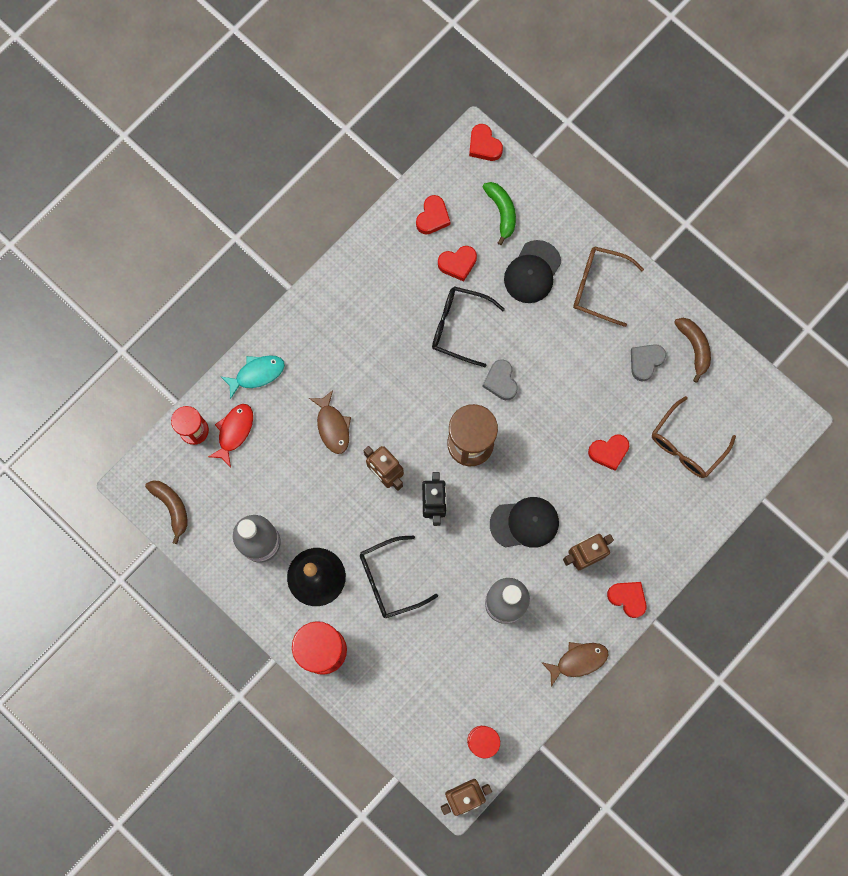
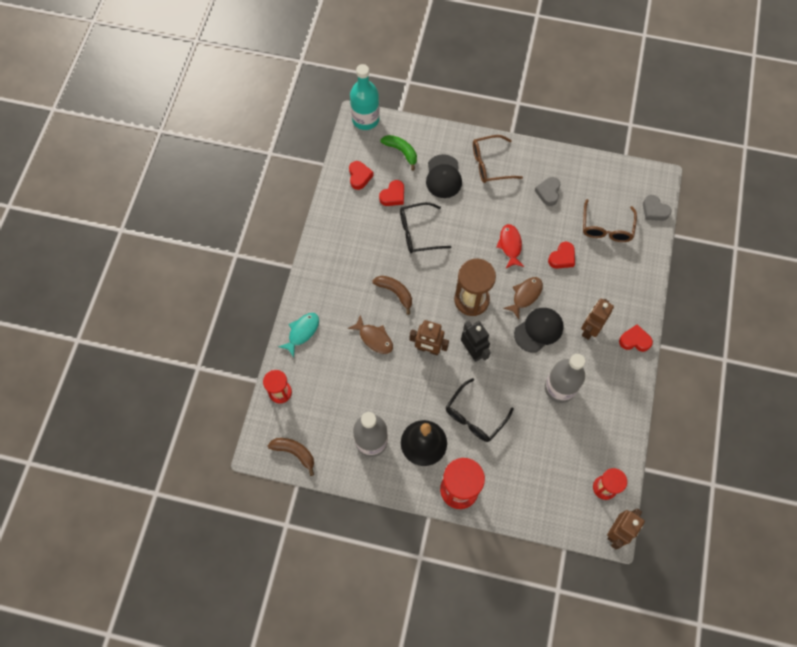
camera: 30 degrees left, 10 degrees down
red fish [208,404,253,467] -> red fish moved to [496,224,525,269]
red heart [469,124,503,161] -> turquoise bottle [350,64,380,130]
grey heart [482,359,518,400] -> grey heart moved to [643,195,672,221]
brown fish [541,642,608,687] -> brown fish moved to [503,277,543,319]
brown banana [674,318,711,383] -> brown banana moved to [372,276,412,315]

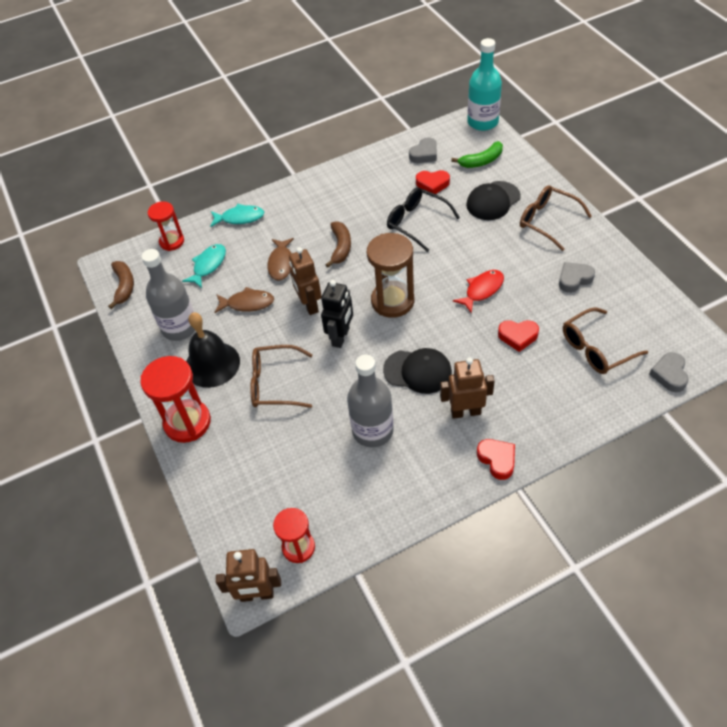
camera: 55 degrees right, 15 degrees down
red heart [349,161,374,190] -> grey heart [409,137,437,163]
green banana [380,135,417,171] -> green banana turned 60 degrees clockwise [451,141,503,168]
black glasses [446,378,514,442] -> brown glasses [250,345,313,408]
brown fish [503,277,543,319] -> brown fish moved to [214,287,274,313]
none -> turquoise fish [182,244,226,288]

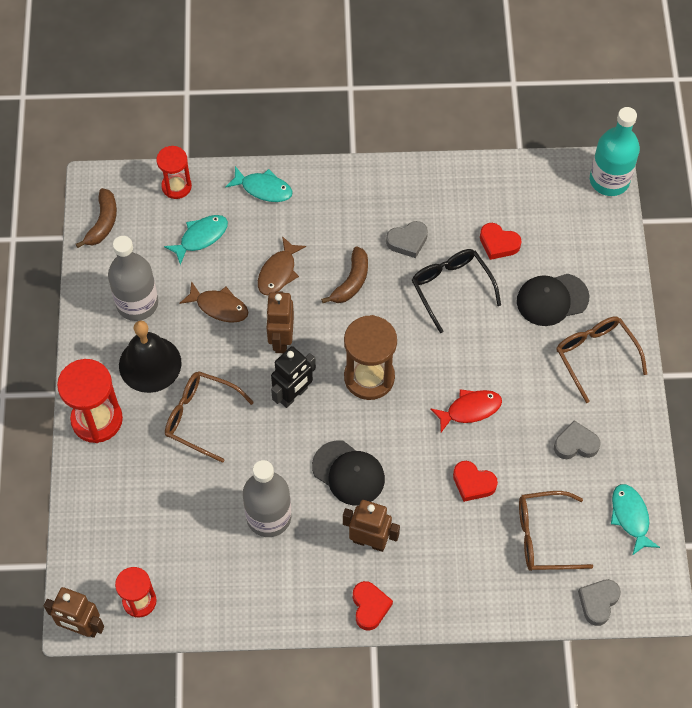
camera: 20 degrees right, 10 degrees up
grey heart [409,137,437,163] -> grey heart moved to [386,221,428,258]
green banana [451,141,503,168] -> none
none -> turquoise fish [611,484,660,556]

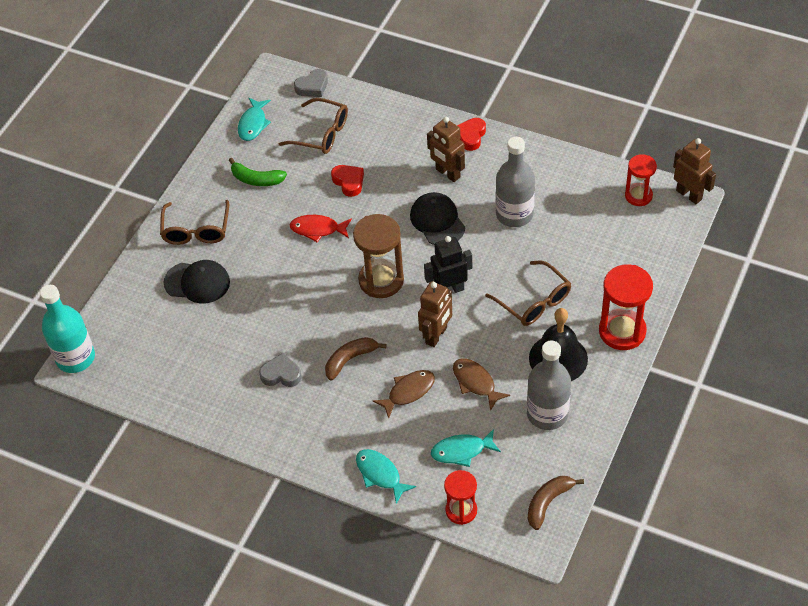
camera: 150 degrees left, 10 degrees down
black glasses [412,249,501,333] -> none
red heart [480,223,522,260] -> none
grey heart [554,420,600,459] -> green banana [229,158,287,186]

